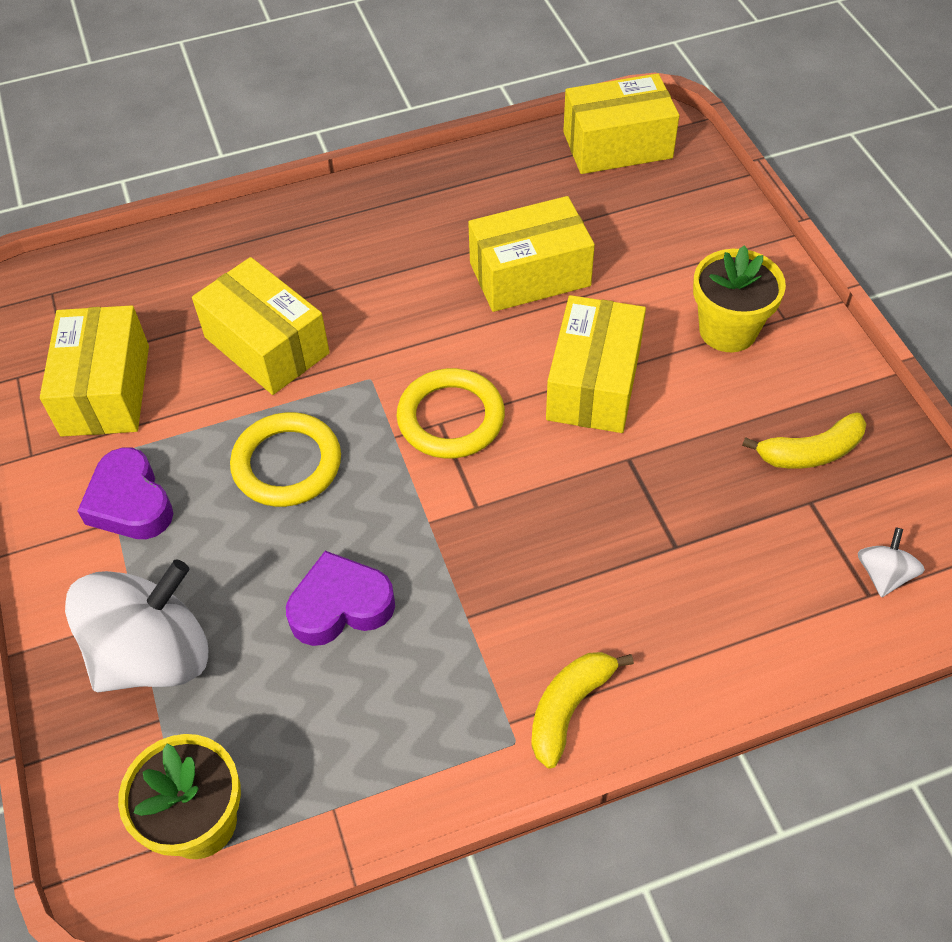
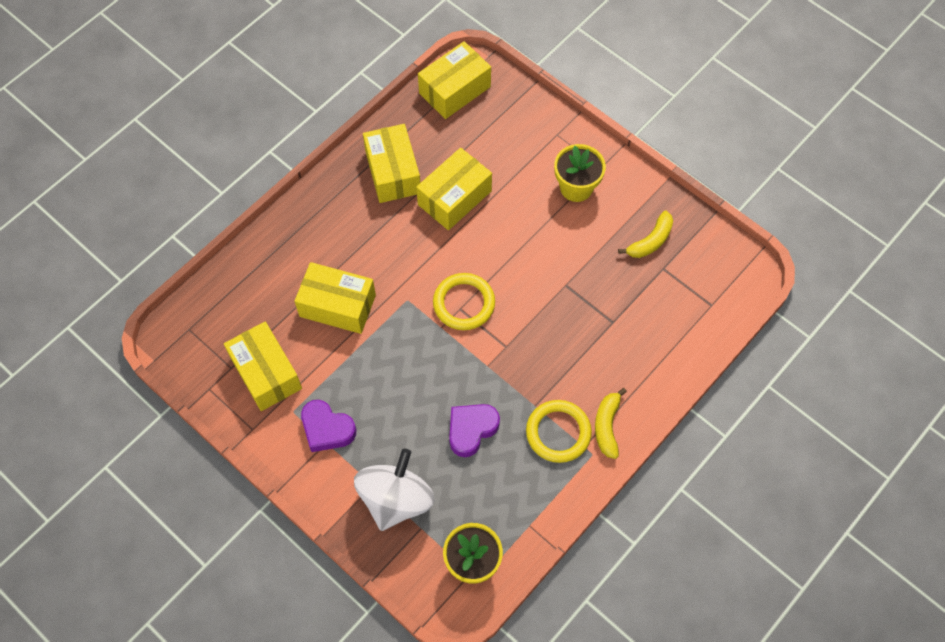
camera: 30 degrees left, 10 degrees up
yellow ring [230,412,341,507] -> yellow ring moved to [526,400,592,463]
yellow box [546,295,646,433] -> yellow box moved to [363,124,420,203]
white spinning top [858,527,925,597] -> none

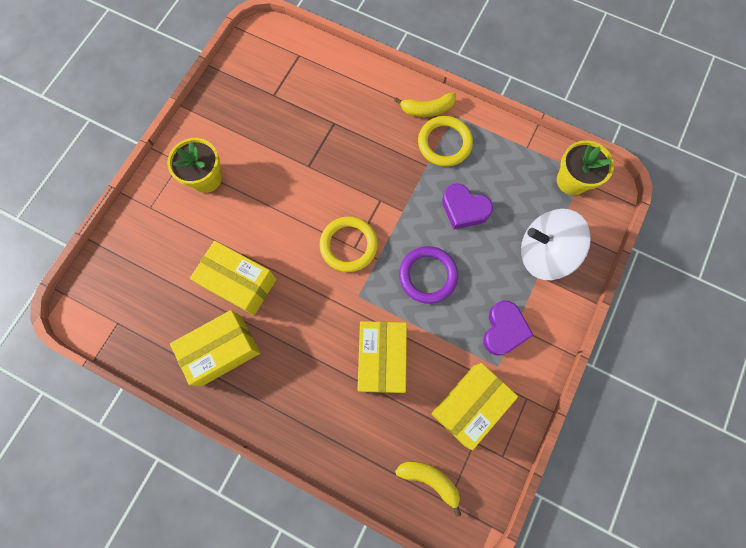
camera: 105 degrees left, 10 degrees up
yellow box [418,41,491,119] -> none
yellow banana [618,210,673,258] -> yellow banana moved to [395,461,461,517]
none -> purple ring [399,246,458,304]

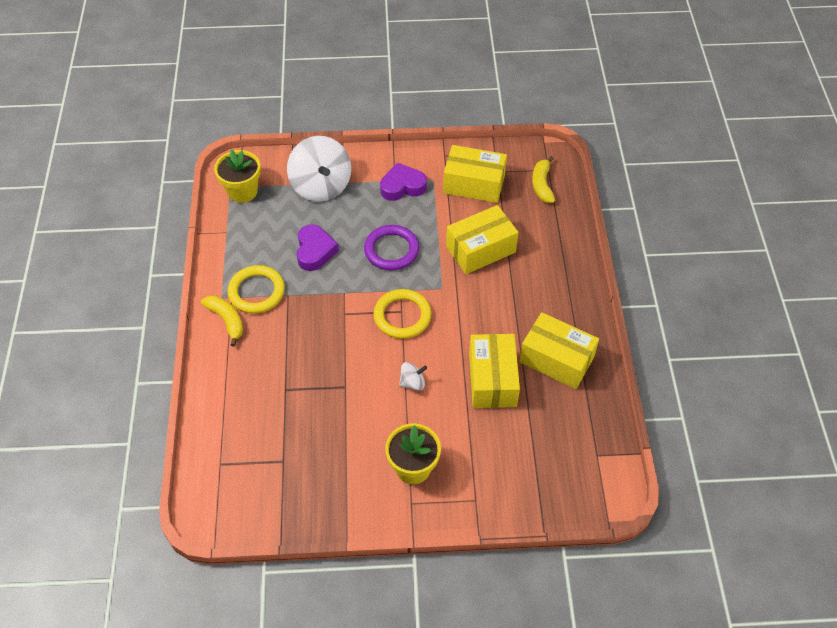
camera: 120 degrees left, 20 degrees down
none -> white spinning top [399,362,427,391]

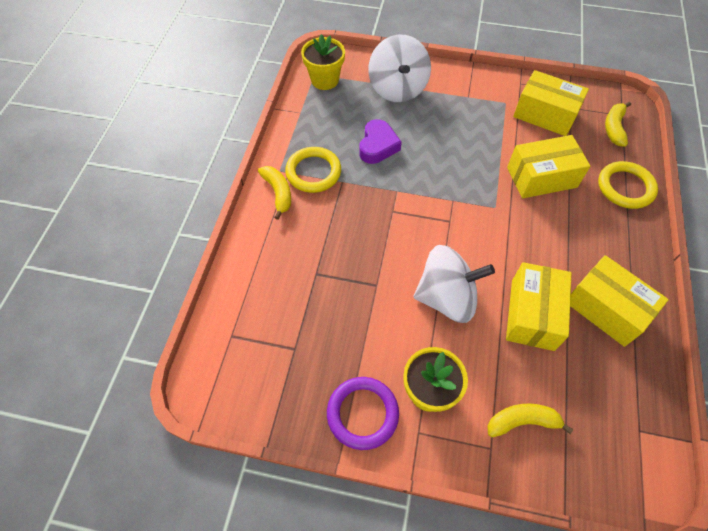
camera: 15 degrees right, 5 degrees up
purple ring [364,225,419,270] -> purple ring moved to [327,377,399,450]
yellow ring [374,289,432,339] -> yellow ring moved to [598,161,658,209]
purple heart [380,163,427,201] -> none
white spinning top [399,362,427,391] -> white spinning top [414,245,495,323], size x2.26
none -> yellow banana [487,403,573,437]

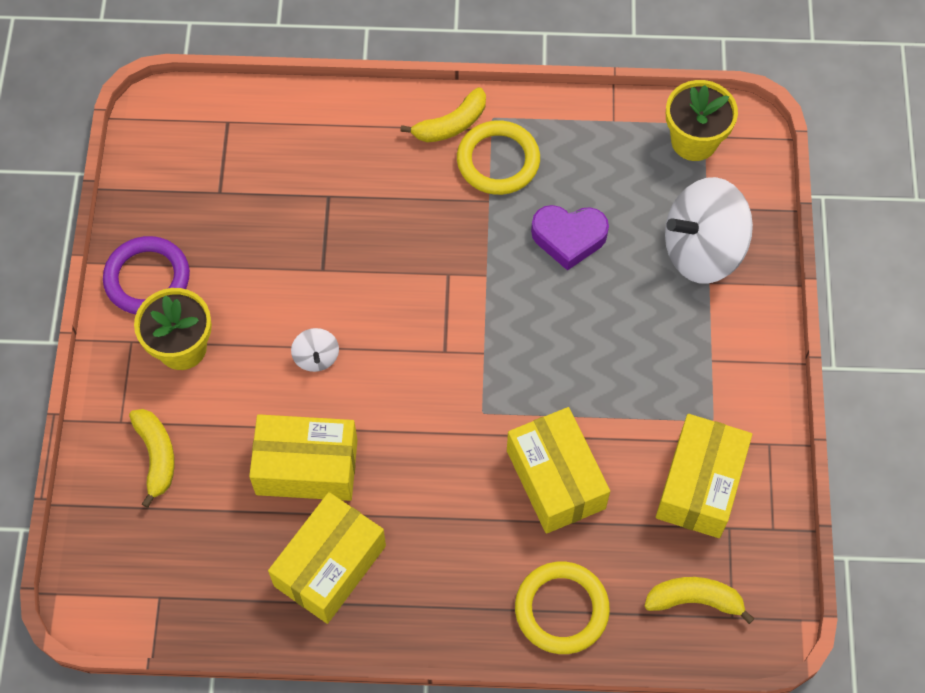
camera: 80 degrees right, 5 degrees up
white spinning top [414,245,495,323] -> white spinning top [291,328,339,372], size x0.44

